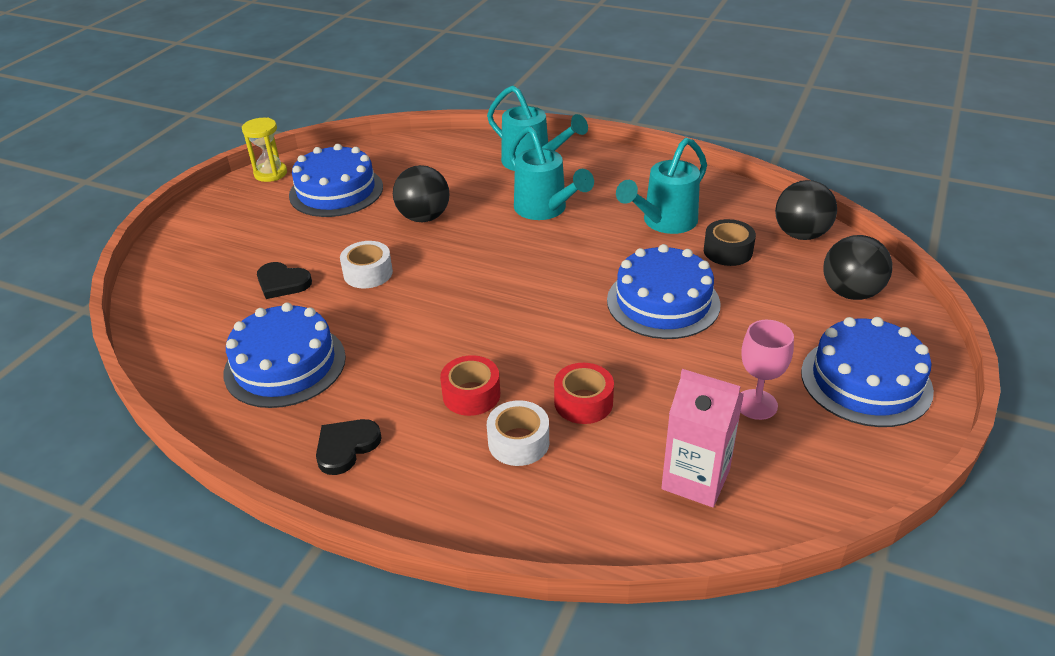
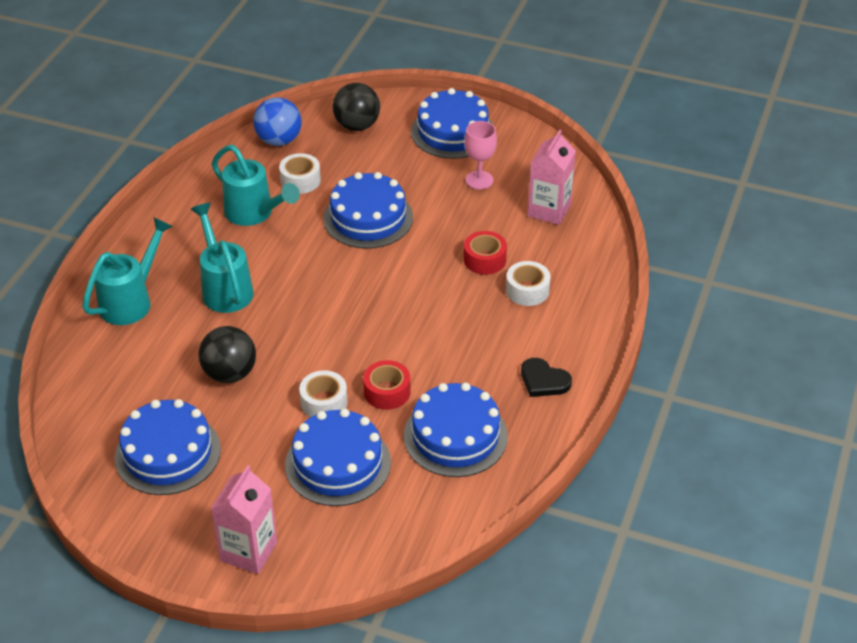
camera: 95 degrees left, 5 degrees up
yellow hourglass [242,118,287,182] -> none
black heart [257,262,312,299] -> blue cake [285,409,391,506]
red tape [440,355,500,416] -> red tape moved to [363,360,411,410]
turquoise watering can [509,126,594,220] -> turquoise watering can turned 75 degrees counterclockwise [191,203,254,313]
black tape [704,219,756,266] -> white tape [279,153,321,194]
black ball [775,180,837,240] -> blue ball [253,97,302,146]
none -> pink carton [211,465,277,574]

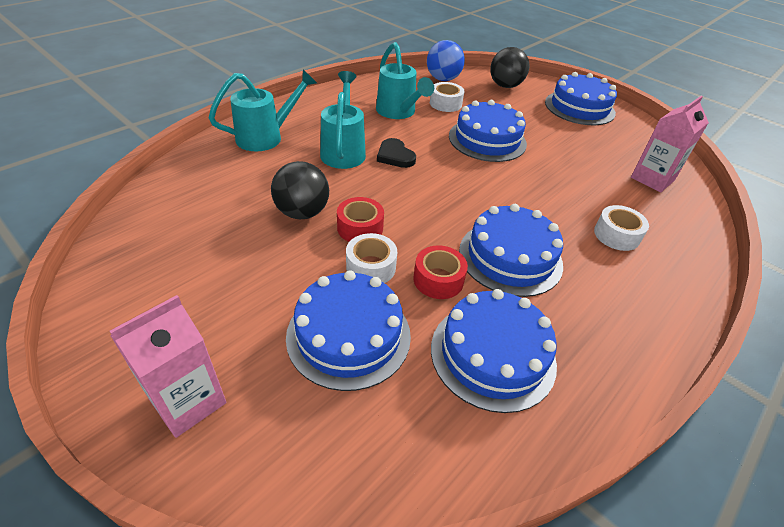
camera: 20 degrees right, 0 degrees up
blue cake [115,399,221,495] -> blue cake moved to [459,204,563,297]
pink goblet [464,121,497,189] -> none
red tape [464,231,507,275] -> red tape moved to [337,197,384,242]
black heart [521,358,572,397] -> black heart moved to [377,138,416,168]

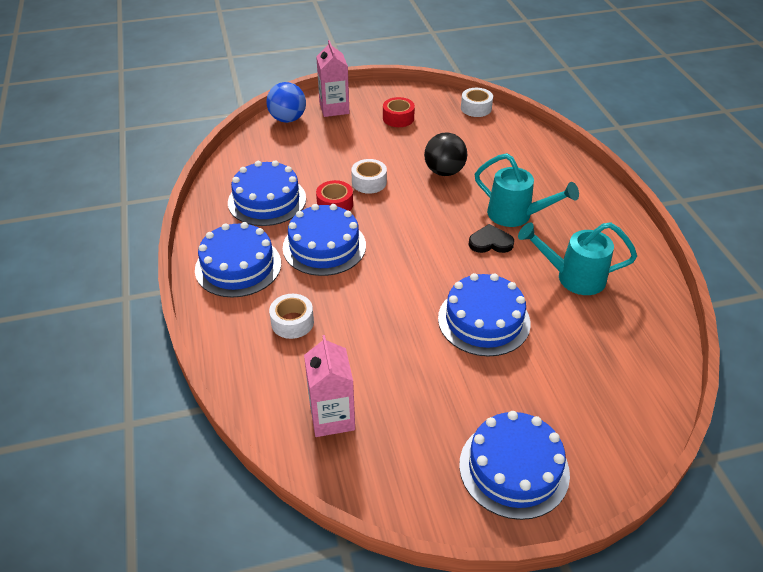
camera: 125 degrees right, 0 degrees up
turquoise watering can [209,70,317,151] -> none
blue cake [286,270,411,391] -> blue cake moved to [195,222,281,298]
red tape [337,197,384,242] -> red tape moved to [383,97,415,127]
blue ball [427,40,465,81] -> blue ball moved to [266,82,306,123]
white tape [430,82,464,112] -> white tape moved to [461,88,493,117]
black ball [490,47,529,88] -> none

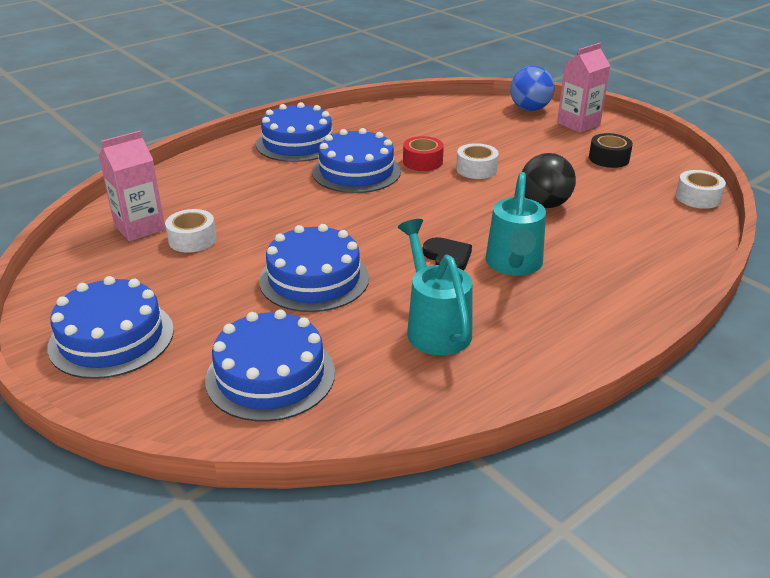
camera: 65 degrees right, 10 degrees down
blue cake [228,160,306,226] -> blue cake moved to [205,310,335,421]
white tape [269,294,314,339] -> white tape moved to [165,209,216,253]
red tape [383,97,415,127] -> black tape [589,133,633,168]

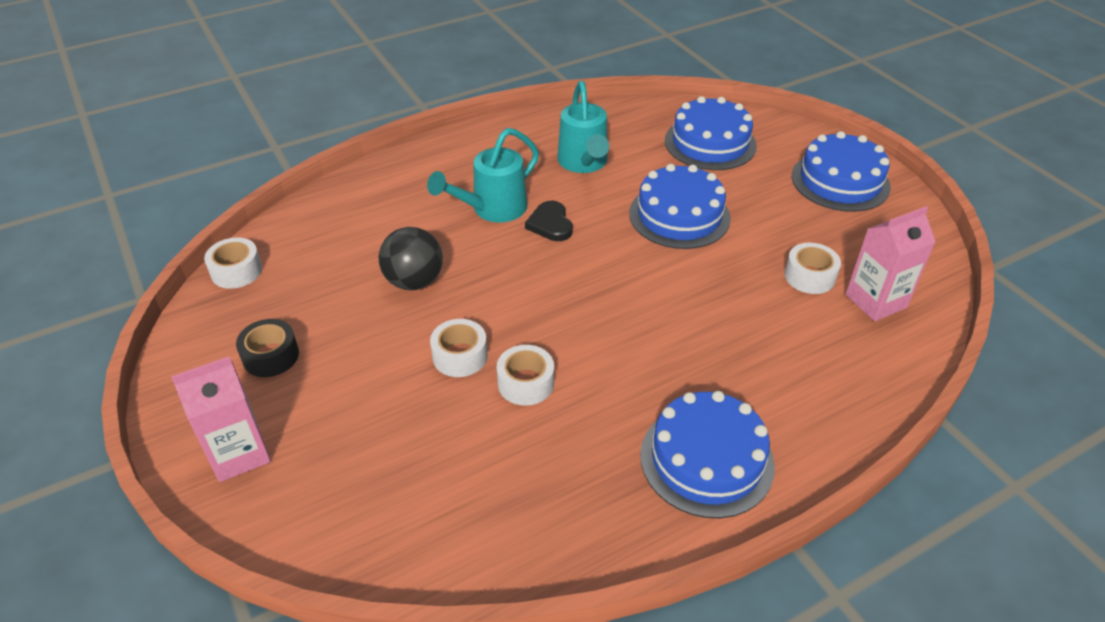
camera: 170 degrees left, 10 degrees up
blue cake [312,128,401,193] -> none
red tape [403,136,444,171] -> white tape [497,345,554,406]
turquoise watering can [485,172,546,276] -> turquoise watering can turned 150 degrees counterclockwise [427,128,539,222]
blue ball [510,66,555,111] -> none

